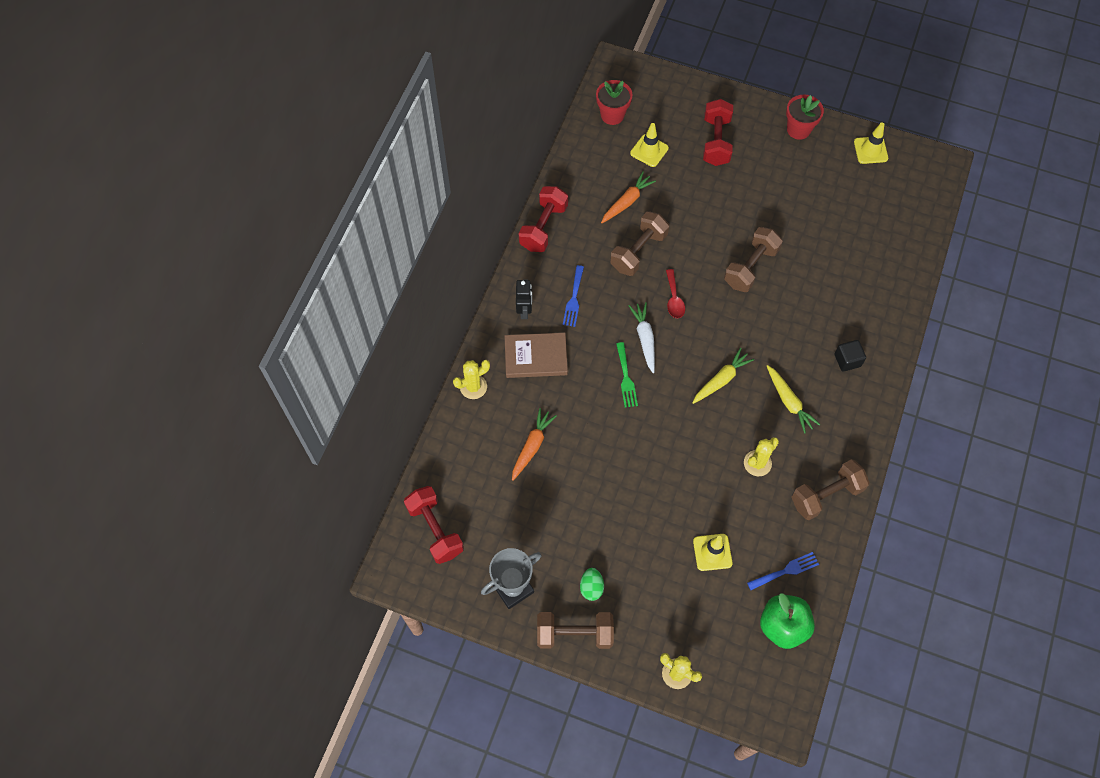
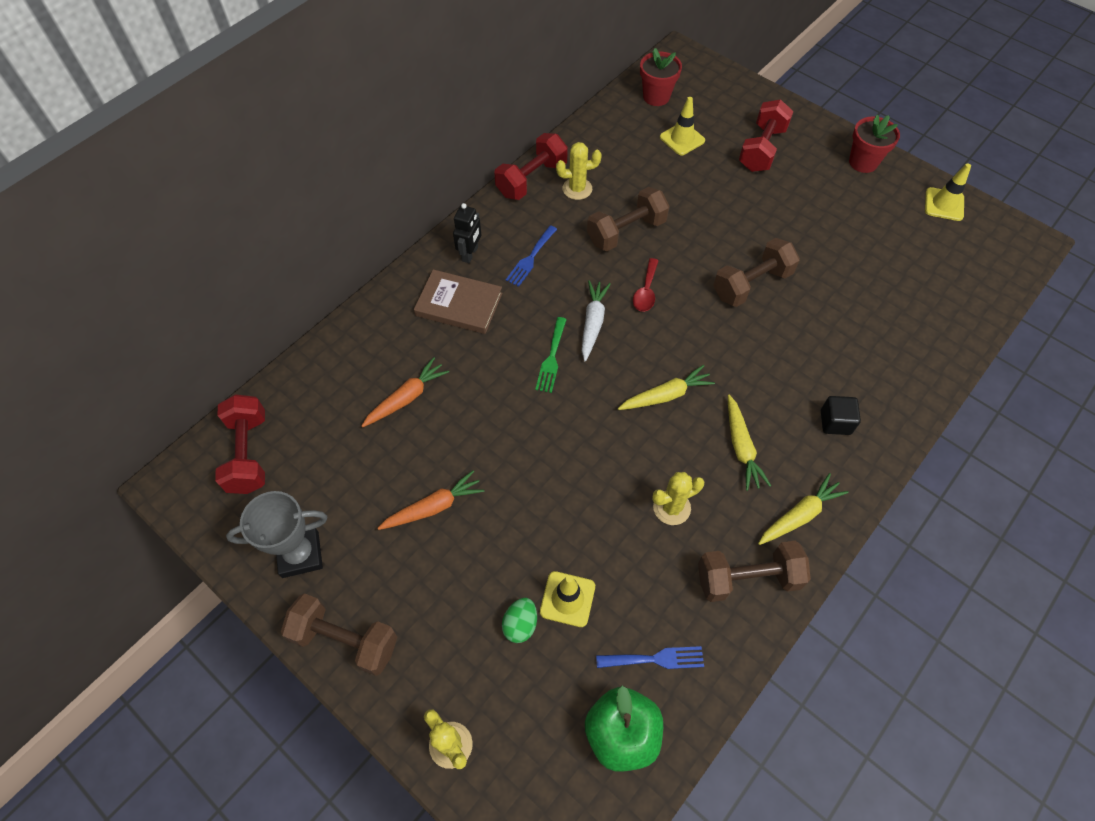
camera: 20 degrees right, 5 degrees down
yellow cactus [453,360,490,399] -> yellow cactus moved to [556,142,602,200]
green egg [580,568,604,601] -> green egg moved to [502,598,537,643]
orange carrot [601,171,656,223] -> orange carrot moved to [378,470,484,530]
none -> yellow carrot [758,473,848,545]

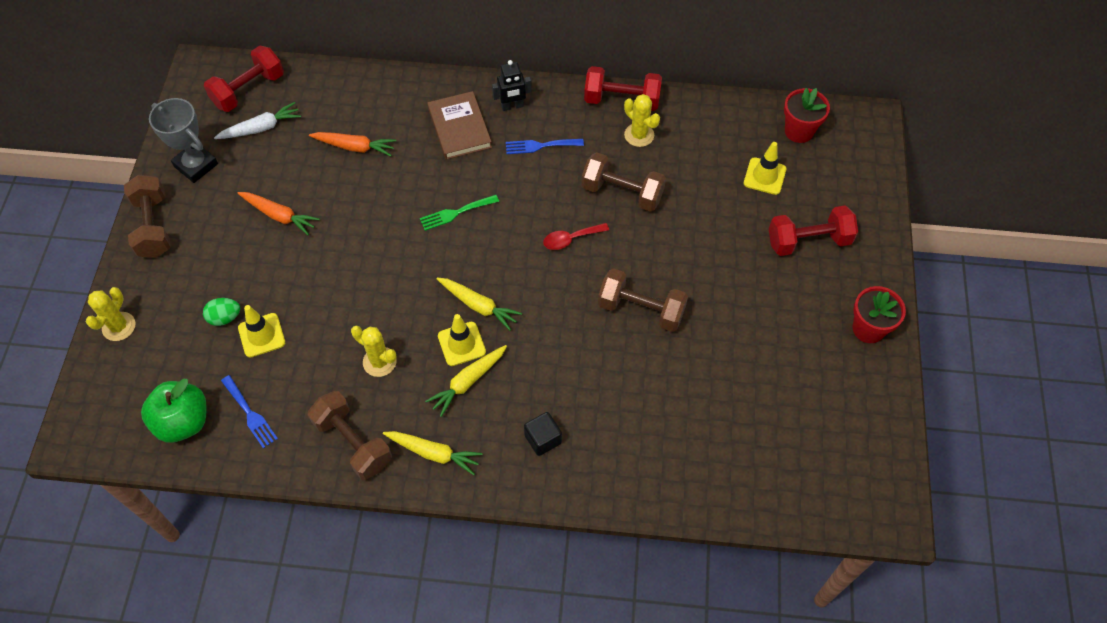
camera: 55 degrees right, 0 degrees up
white carrot [582,280,611,361] -> white carrot moved to [214,102,301,139]
yellow traffic cone [925,164,971,221] -> yellow traffic cone moved to [438,314,486,366]

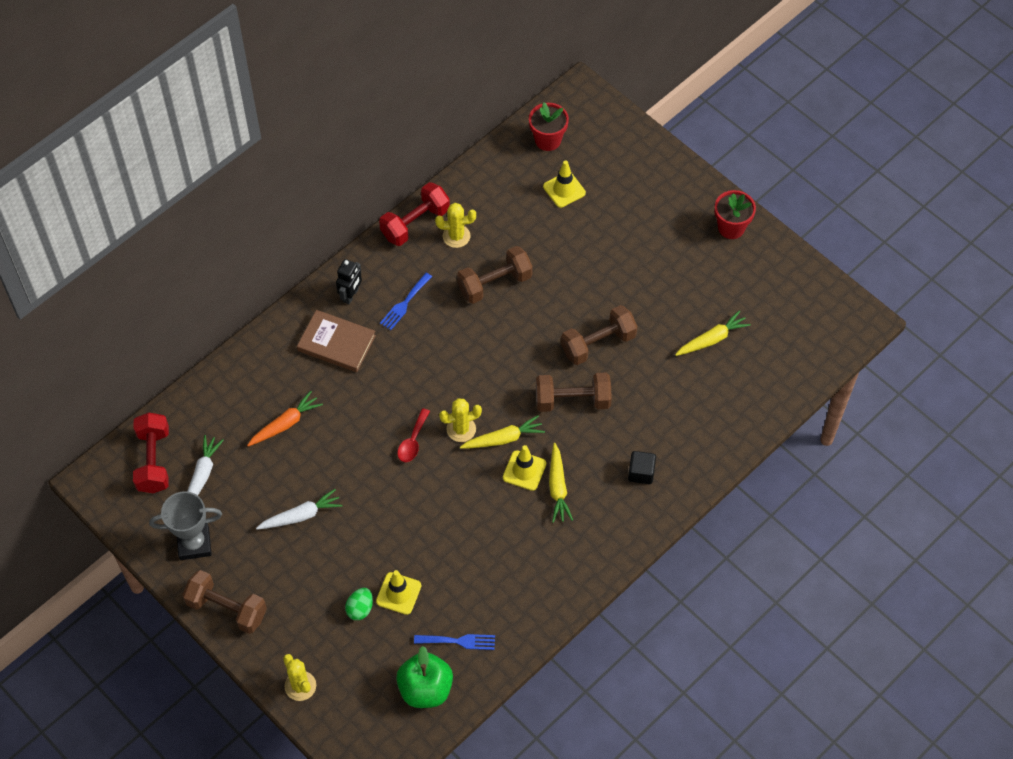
camera: 50 degrees left, 0 degrees up
orange carrot [238,192,320,235] -> white carrot [256,489,343,530]
brown dumbbell [308,391,392,480] -> brown dumbbell moved to [536,373,612,412]
yellow cactus [351,326,397,377] -> yellow cactus moved to [439,398,482,442]
yellow carrot [383,431,483,475] -> yellow carrot moved to [675,310,751,356]
green fork [420,195,499,231] -> none
red spoon [543,223,609,250] -> red spoon moved to [398,408,430,462]
red dumbbell [769,205,858,256] -> none

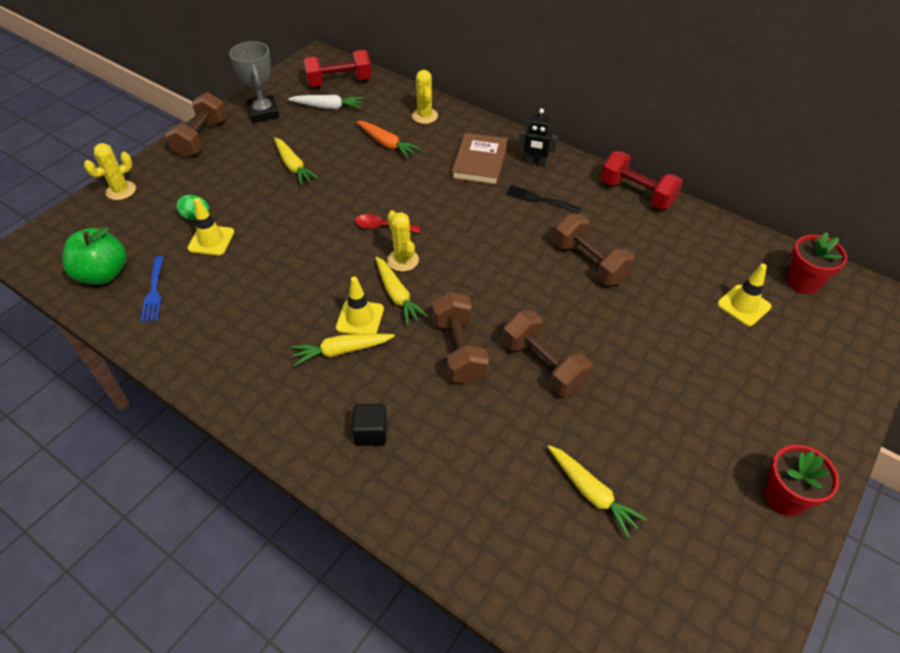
camera: 80 degrees right, 10 degrees down
white carrot [256,489,343,530] -> yellow carrot [274,138,319,186]
blue fork [380,273,432,330] -> black fork [506,185,581,213]
yellow cactus [435,203,476,248] -> yellow cactus moved to [412,70,438,124]

